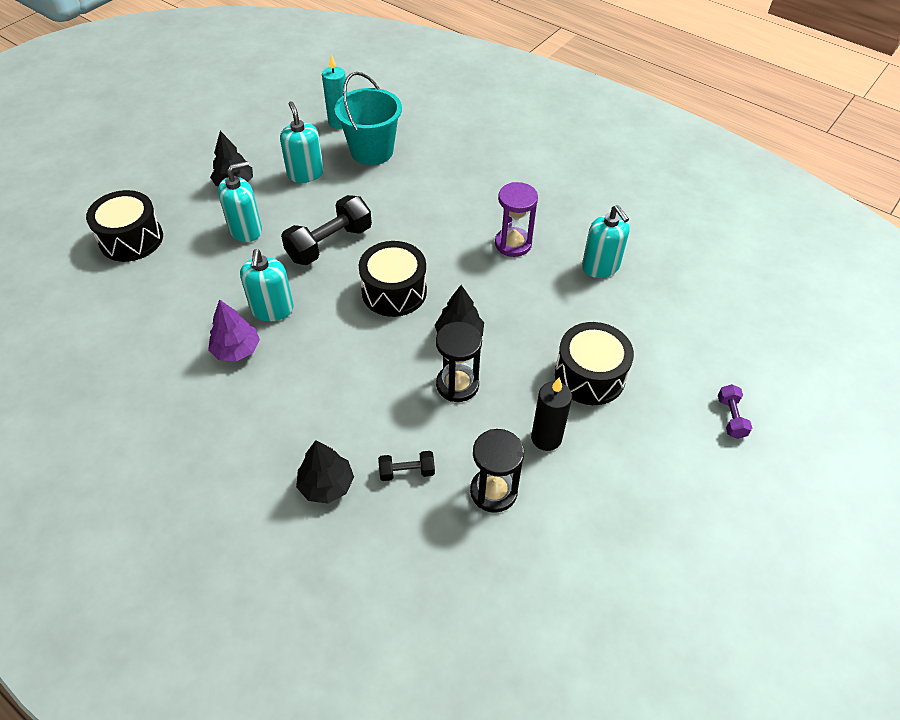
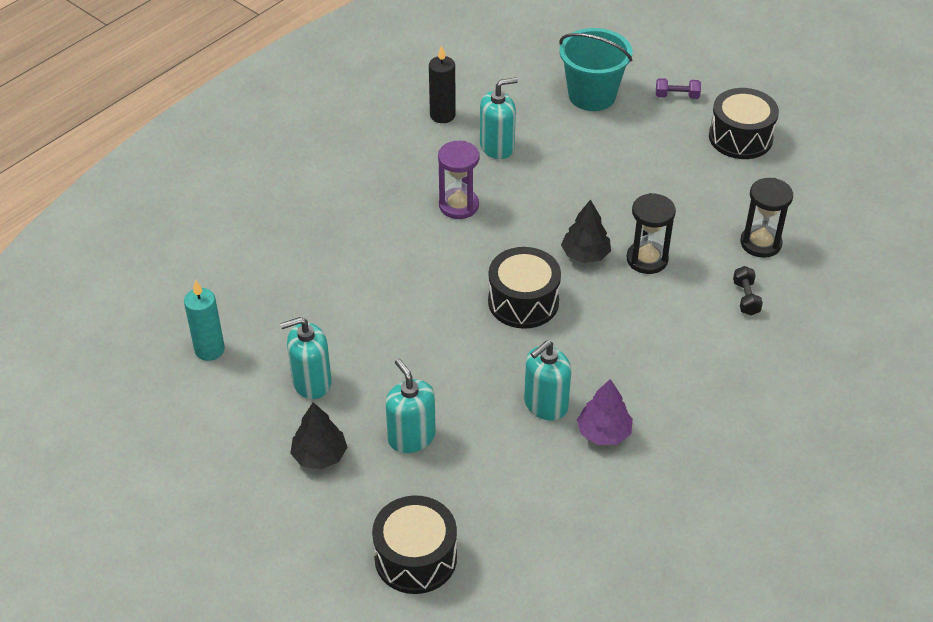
camera: 85 degrees left, 5 degrees down
turquoise soap dispenser [240,249,294,321] -> turquoise soap dispenser turned 135 degrees clockwise [524,340,571,421]
black dumbbell [281,195,372,265] -> none
black tree [296,440,354,504] -> none
turquoise bucket [335,72,402,165] -> turquoise bucket moved to [559,28,632,111]
black candle [531,377,572,451] -> black candle moved to [429,45,456,123]
black drum [555,322,634,405] -> black drum moved to [709,88,779,159]

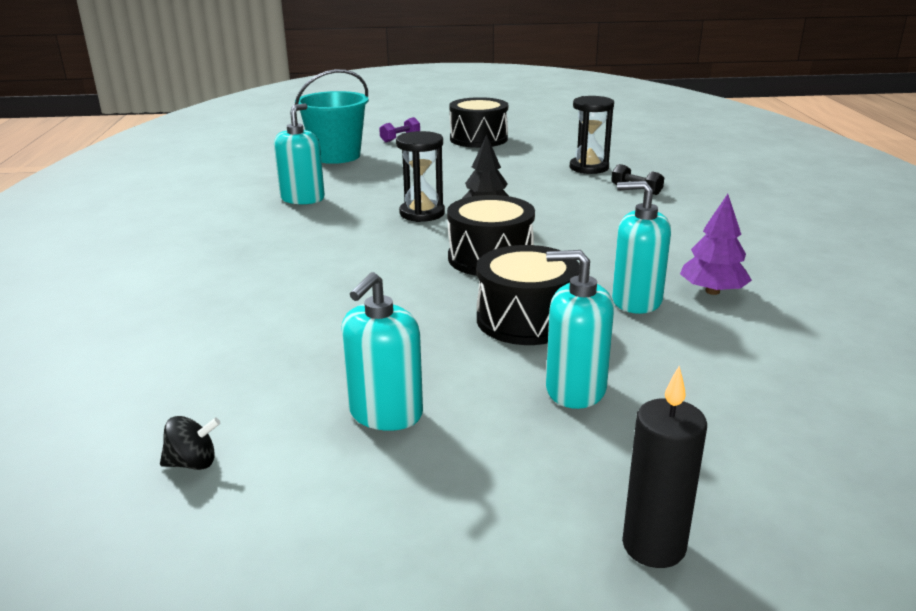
camera: 45 degrees left, 20 degrees down
turquoise candle [184,280,225,361] -> black spinning top [160,416,220,470]
black tree [290,402,347,470] -> none
black drum [372,495,457,594] -> black drum moved to [477,245,579,345]
black candle [429,45,456,123] -> black candle moved to [622,366,707,568]
purple hourglass [438,141,479,219] -> none
turquoise soap dispenser [524,340,571,421] -> turquoise soap dispenser turned 105 degrees clockwise [612,181,671,314]
black hourglass [627,193,676,274] -> black hourglass moved to [396,131,445,222]

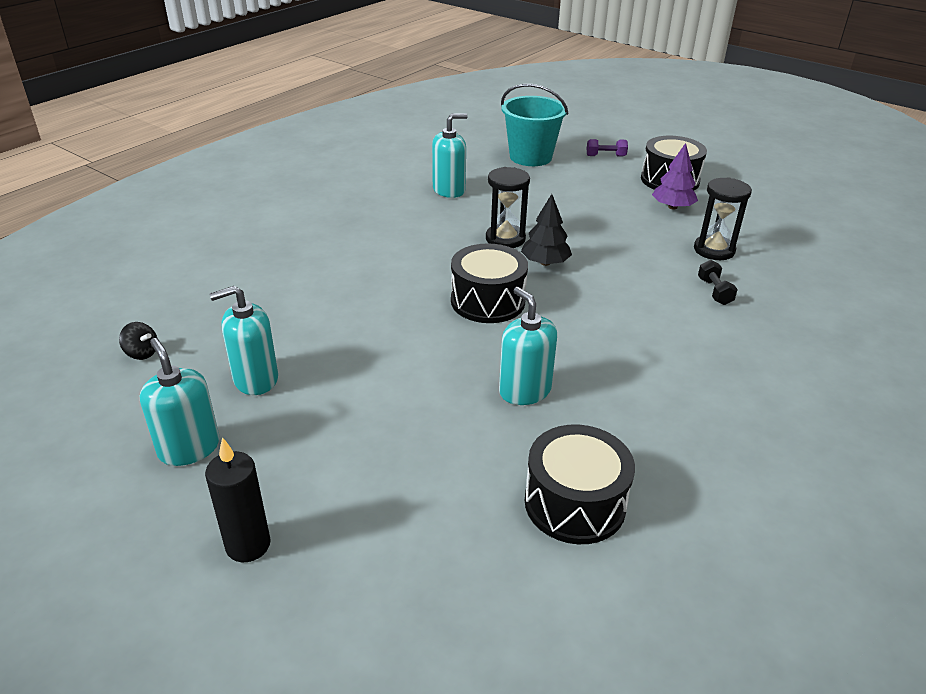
camera: 40 degrees right, 10 degrees up
black drum [477,245,579,345] -> black drum moved to [525,425,635,544]
turquoise soap dispenser [546,250,614,409] -> turquoise soap dispenser moved to [140,338,220,466]
purple tree [680,194,752,295] -> purple tree moved to [652,143,698,210]

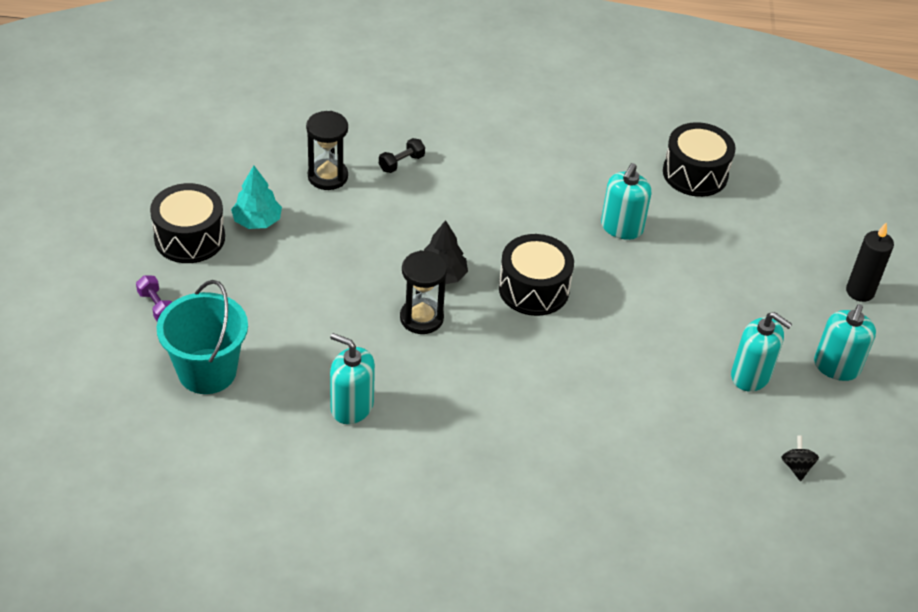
camera: 125 degrees left, 10 degrees up
purple tree [652,143,698,210] -> turquoise tree [231,165,282,229]

